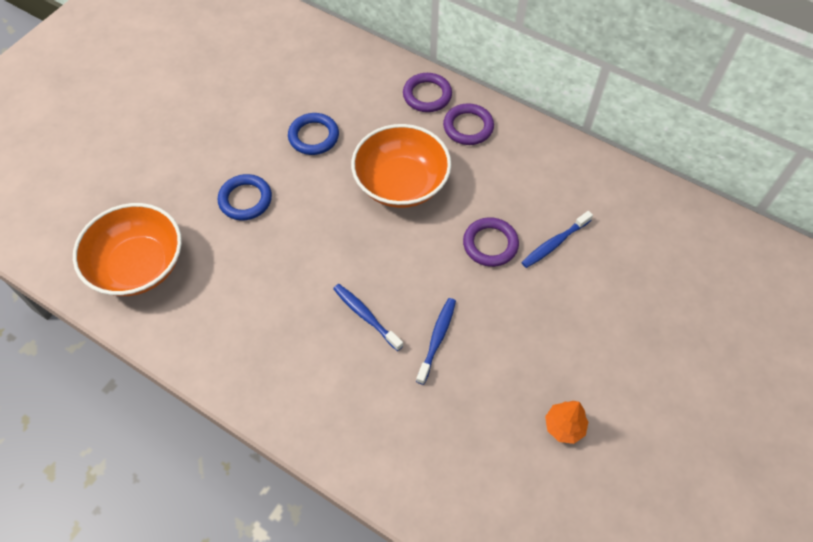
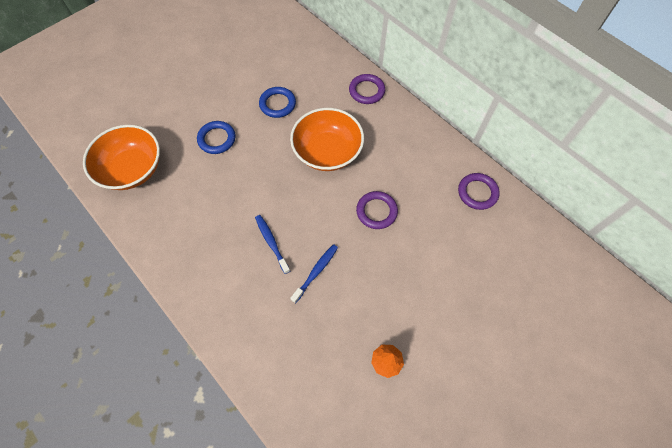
camera: 15 degrees right, 5 degrees up
purple ring [443,103,494,145] -> purple ring moved to [458,173,500,210]
blue toothbrush [521,211,593,268] -> none

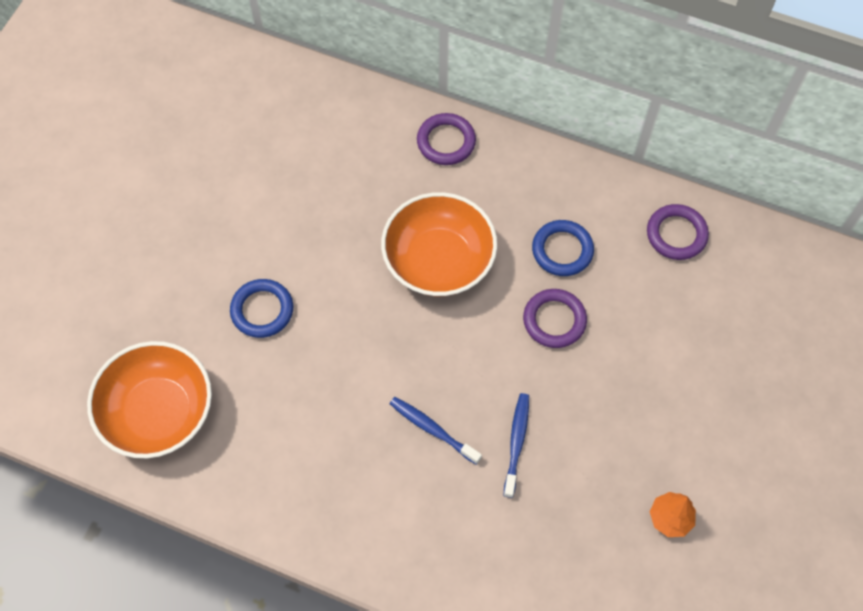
camera: 25 degrees left, 0 degrees up
blue ring [259,87,296,118] -> blue ring moved to [532,220,594,276]

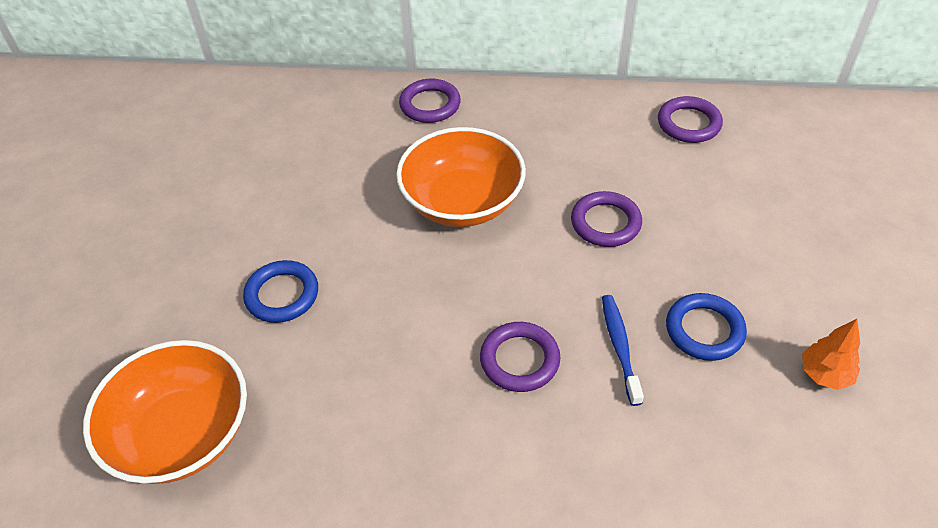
camera: 15 degrees left, 15 degrees down
blue toothbrush [390,397,482,464] -> purple ring [480,322,560,392]
blue ring [532,220,594,276] -> blue ring moved to [666,293,747,361]

